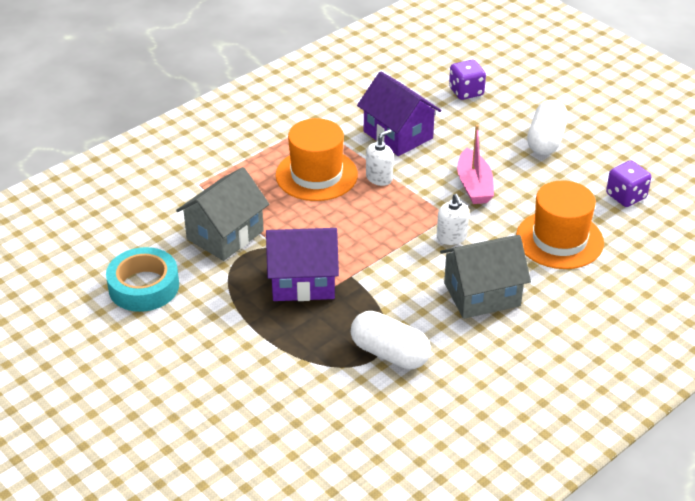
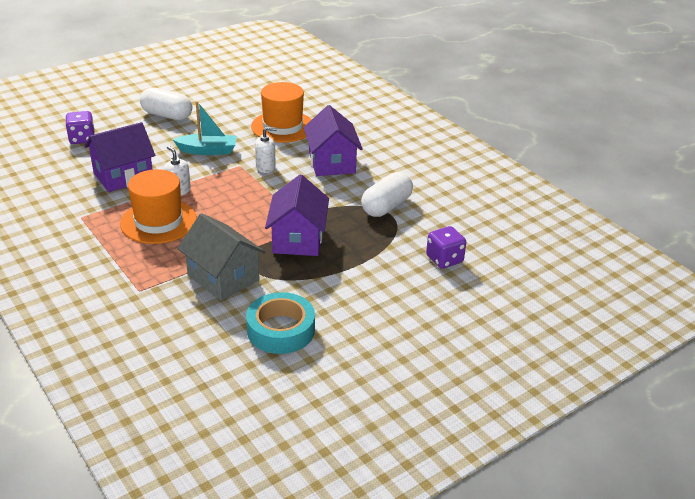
camera: 85 degrees left, 5 degrees down
grey house [440,235,531,319] -> purple house [304,105,363,176]
pink boat [457,125,494,204] -> turquoise boat [172,101,237,155]
purple dice [606,161,651,207] -> purple dice moved to [426,226,466,269]

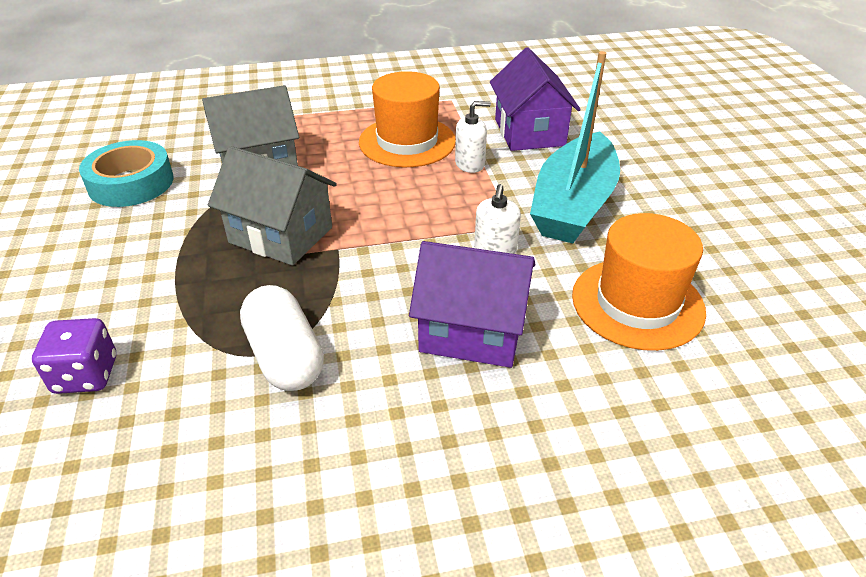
camera: 115 degrees right, 5 degrees up
purple dice [66,111,95,144] -> none
white capsule [140,87,192,120] -> none
turquoise boat [172,101,237,155] -> turquoise boat [530,51,620,243], size x1.65
purple house [265,175,329,256] -> grey house [208,146,337,266]

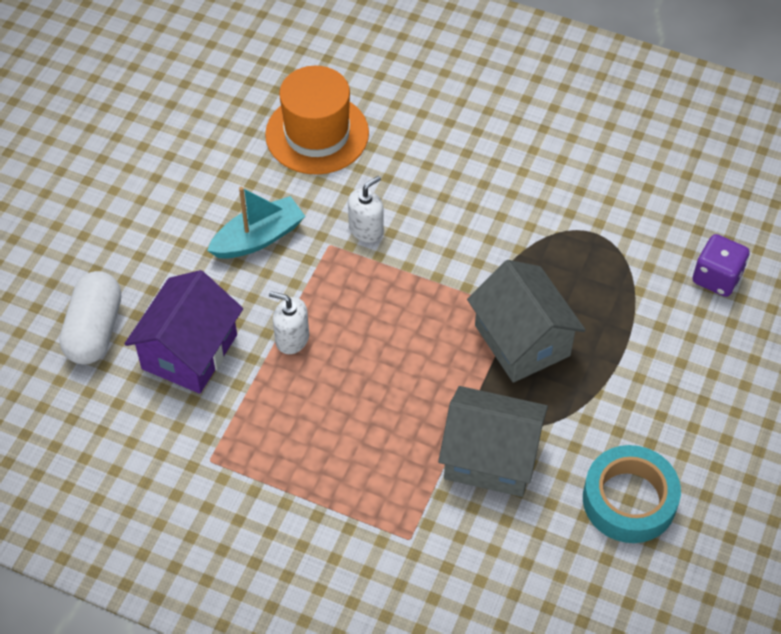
camera: 145 degrees left, 15 degrees up
white capsule [240,285,324,391] -> white capsule moved to [60,271,121,365]
orange hat [359,71,456,167] -> none
purple house [409,241,535,368] -> none
turquoise boat [530,51,620,243] -> turquoise boat [207,187,305,259], size x0.60

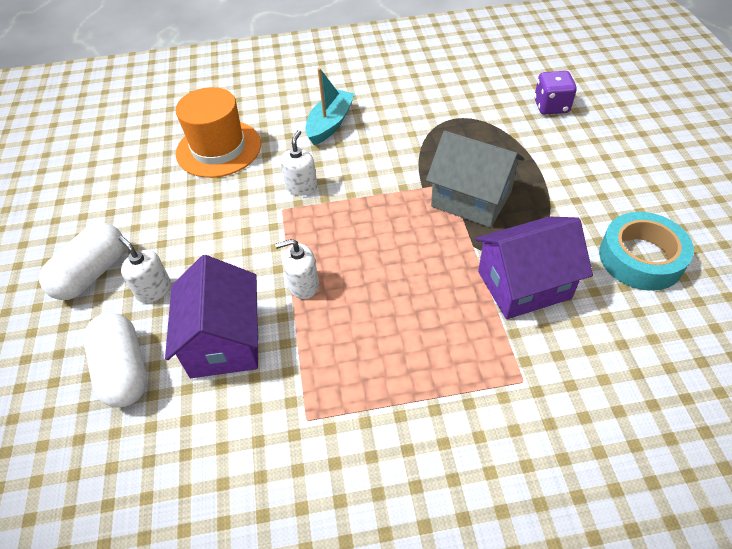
camera: 30 degrees left, 5 degrees down
turquoise boat [207,187,305,259] -> turquoise boat moved to [306,68,355,145]
grey house [438,386,548,497] -> purple house [475,217,593,319]
none -> white capsule [39,223,125,300]
none -> white soap dispenser [119,236,171,303]

